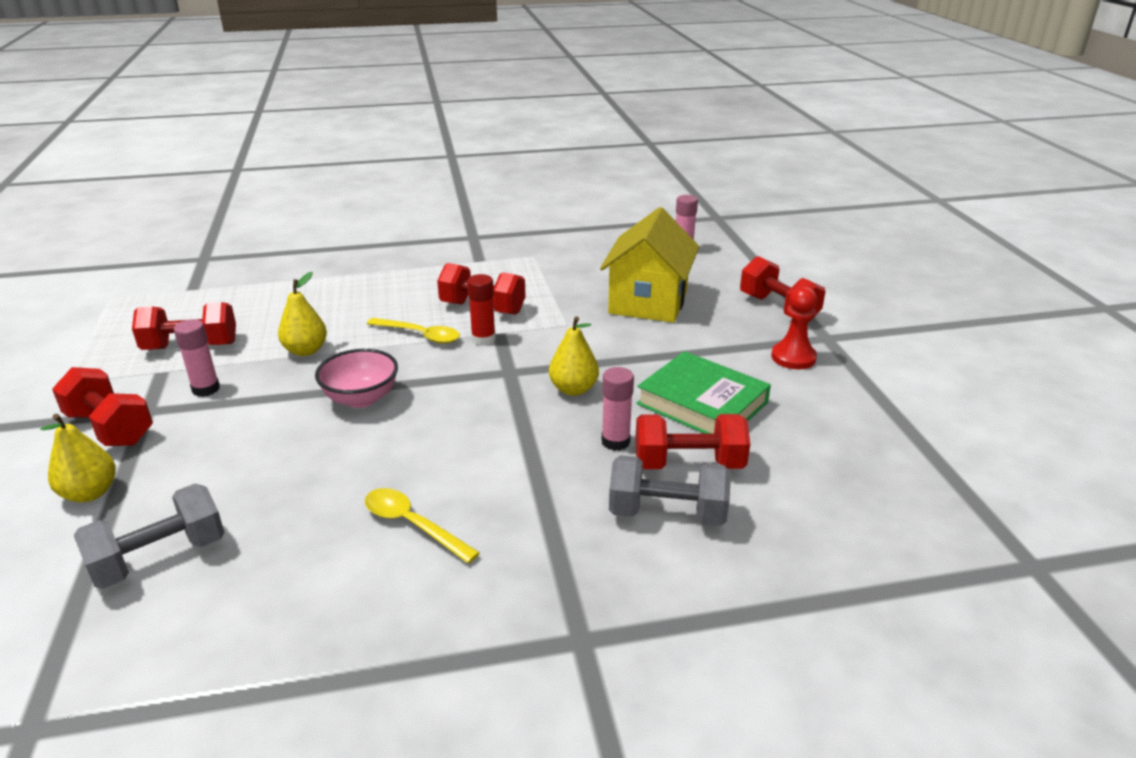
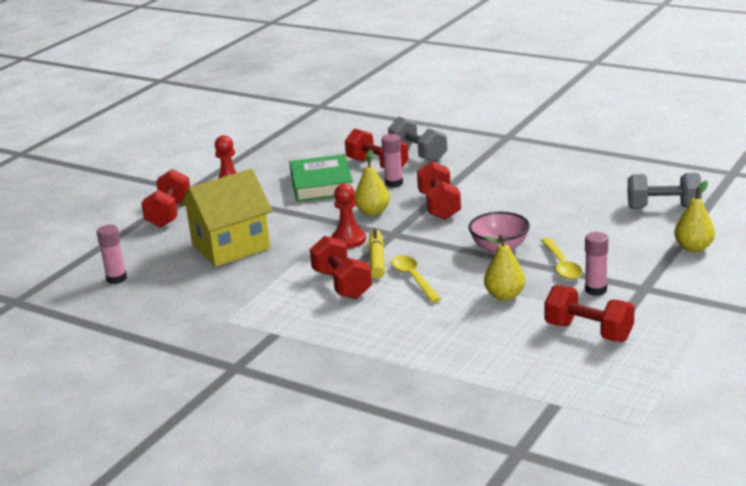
camera: 135 degrees left, 5 degrees down
red dumbbell [52,367,153,446] -> red dumbbell moved to [417,161,461,220]
yellow spoon [365,488,480,563] -> yellow spoon moved to [541,238,582,280]
red glue stick [467,274,496,346] -> yellow marker [368,228,385,279]
none -> red pawn [331,184,366,249]

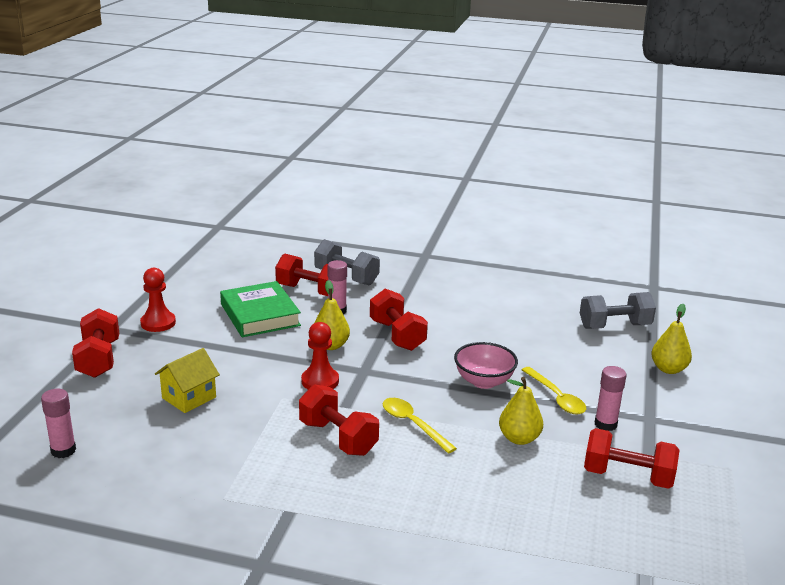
camera: 20 degrees left, 0 degrees up
yellow house [179,169,272,267] -> yellow house [155,348,220,413], size x0.57
yellow marker [368,228,385,279] -> none

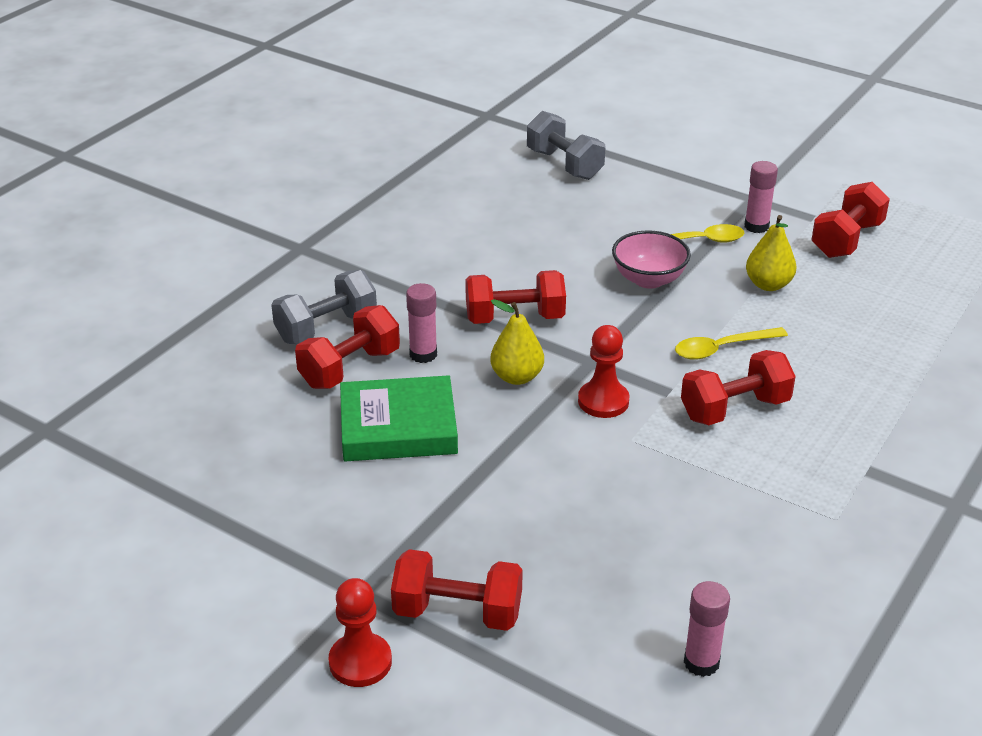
camera: 70 degrees left, 10 degrees up
red pawn [140,268,176,332] -> red pawn moved to [329,578,392,687]
yellow house [155,348,220,413] -> none
grey dumbbell [580,292,656,329] -> grey dumbbell turned 45 degrees counterclockwise [527,111,605,180]
yellow pear [651,304,692,374] -> none

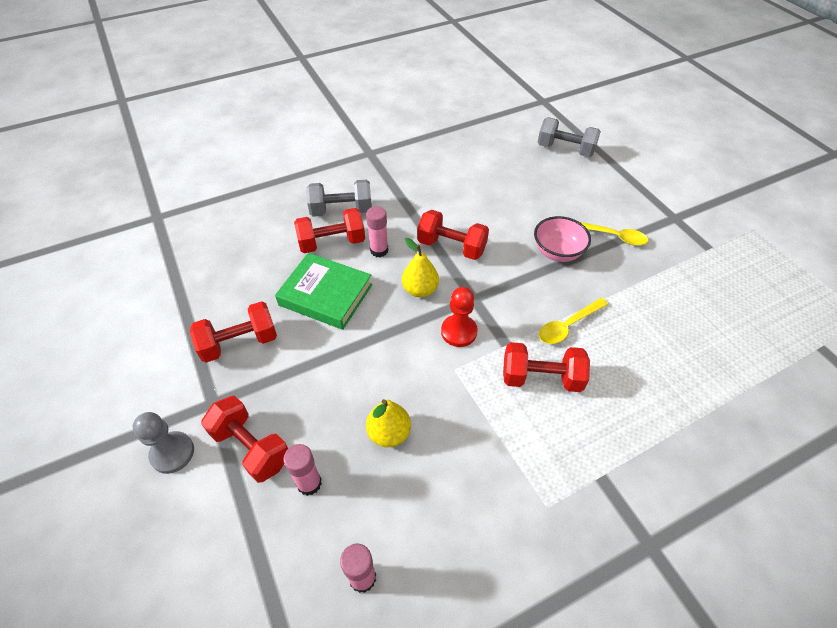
camera: 30 degrees right, 15 degrees up
red pawn [329,578,392,687] -> grey pawn [132,412,194,474]
grey dumbbell [527,111,605,180] -> grey dumbbell turned 60 degrees counterclockwise [538,117,601,157]
yellow spoon [675,327,788,360] -> yellow spoon turned 45 degrees counterclockwise [539,298,608,344]
pink glue stick [744,161,778,233] -> pink glue stick moved to [283,444,322,496]
yellow pear [746,215,796,291] -> yellow pear moved to [366,399,411,448]
red dumbbell [811,182,890,258] -> red dumbbell moved to [190,301,277,363]

